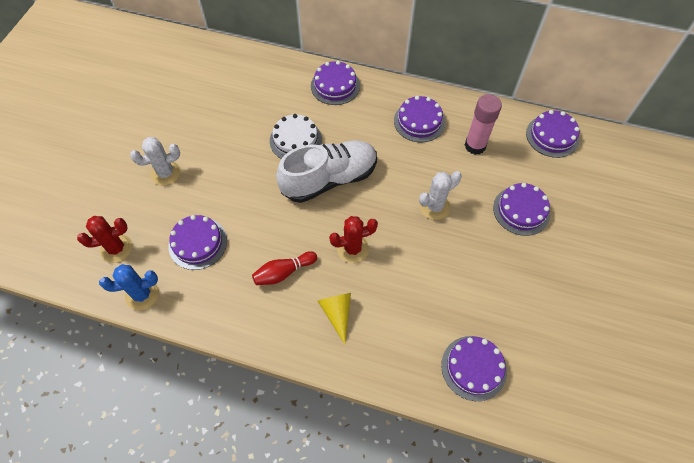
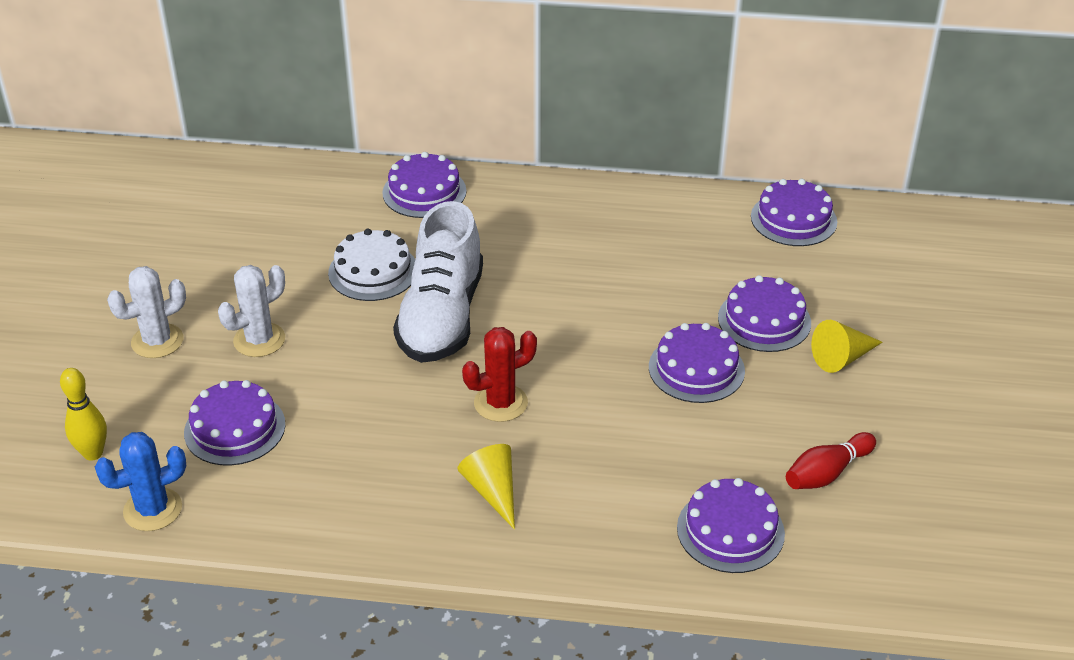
camera: 10 degrees left, 20 degrees down
red cactus [77,216,133,263] -> yellow bowling pin [60,368,107,461]
red bowling pin [252,251,317,285] -> red bowling pin moved to [786,432,876,489]
white shoe [276,140,377,203] -> white shoe turned 135 degrees clockwise [393,201,483,363]
purple cake [394,96,445,142] -> purple cake moved to [649,323,745,403]
white cactus [419,171,462,220] -> white cactus moved to [218,265,285,357]
pink glue stick [465,94,502,155] -> none
none -> yellow cone [811,320,882,373]

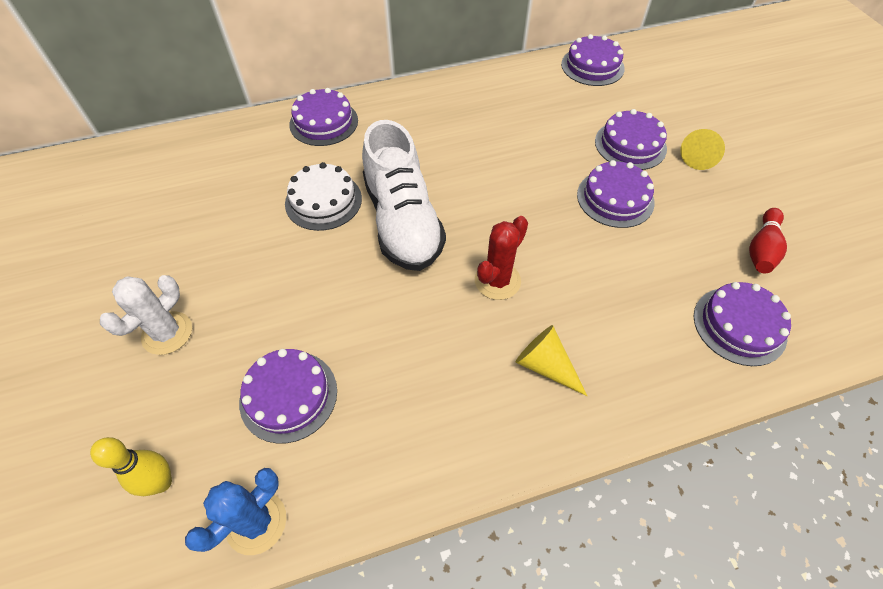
camera: 25 degrees left, 15 degrees up
white cactus [218,265,285,357] -> none

